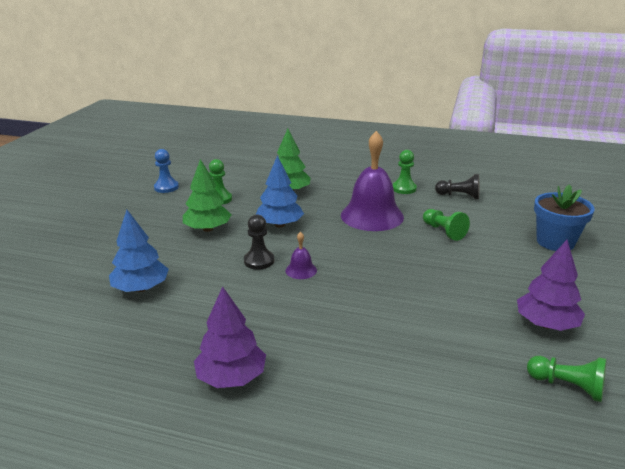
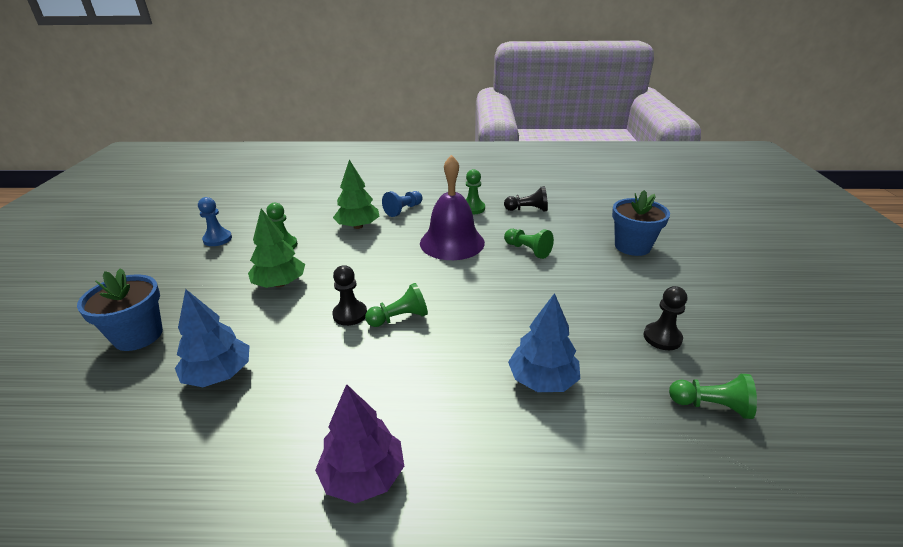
camera: 15 degrees left, 5 degrees up
blue tree [256,156,304,227] -> blue tree moved to [508,293,580,392]
purple bell [285,232,317,279] -> green pawn [365,283,428,327]
purple tree [517,240,585,331] -> black pawn [644,286,687,350]
none -> blue flower pot [77,268,163,351]
none -> blue pawn [382,191,423,217]

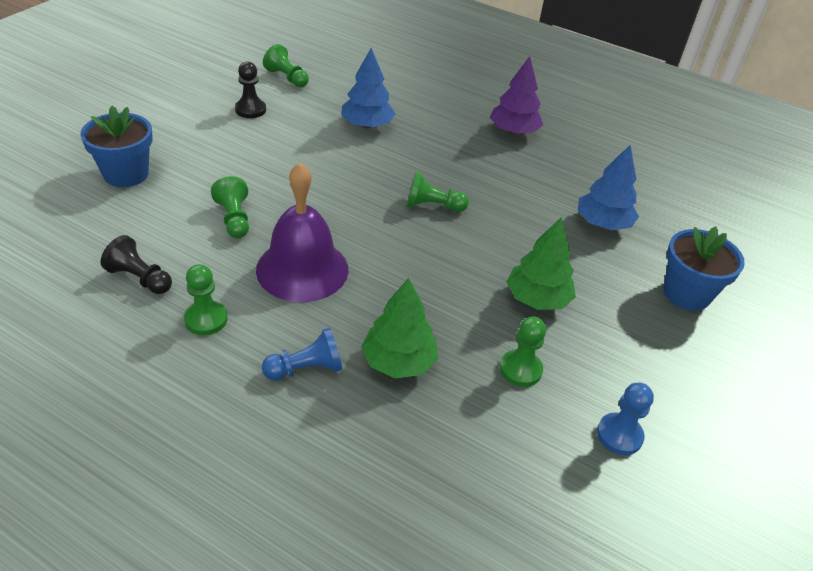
camera: 155 degrees left, 10 degrees up
black pawn [332,265,367,326] -> none

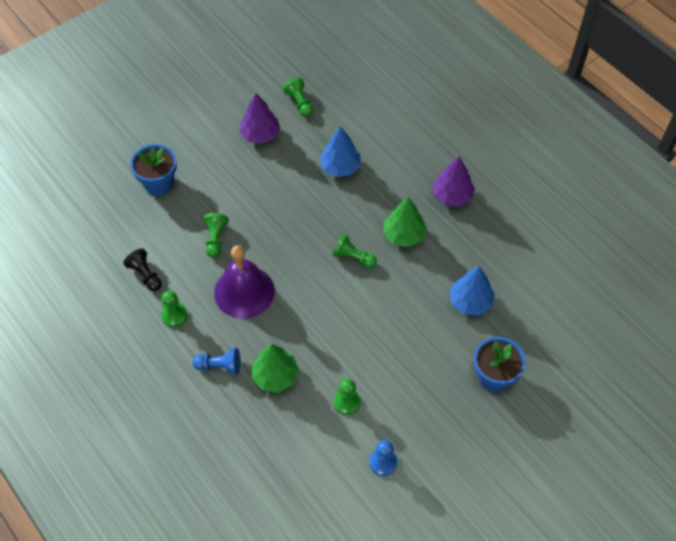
camera: 25 degrees right, 15 degrees up
black pawn [235,61,266,118] -> purple tree [239,93,281,144]
green tree [506,217,576,310] -> green tree moved to [383,197,427,247]

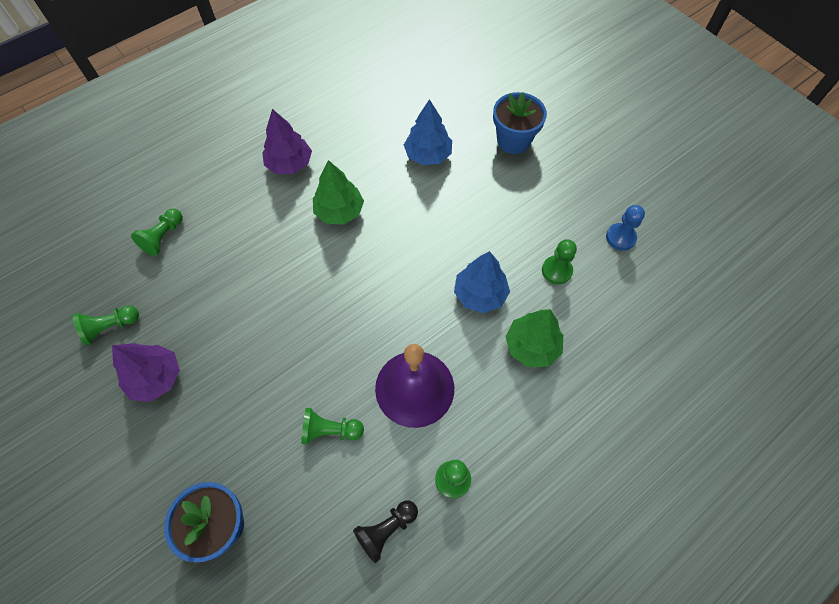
camera: 90 degrees left, 5 degrees up
blue pawn [192,348,240,375] -> none
blue tree [319,126,361,177] -> blue tree moved to [454,251,510,313]
green pawn [333,233,377,269] -> green pawn moved to [131,209,183,256]

